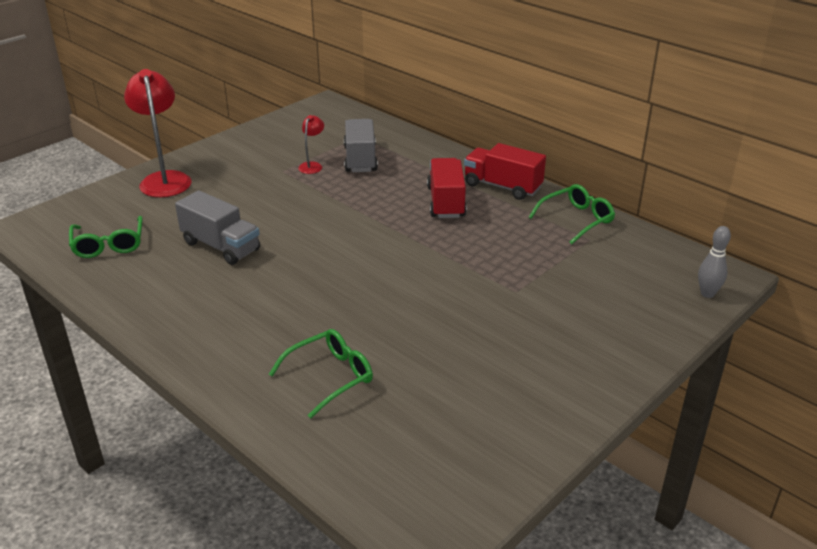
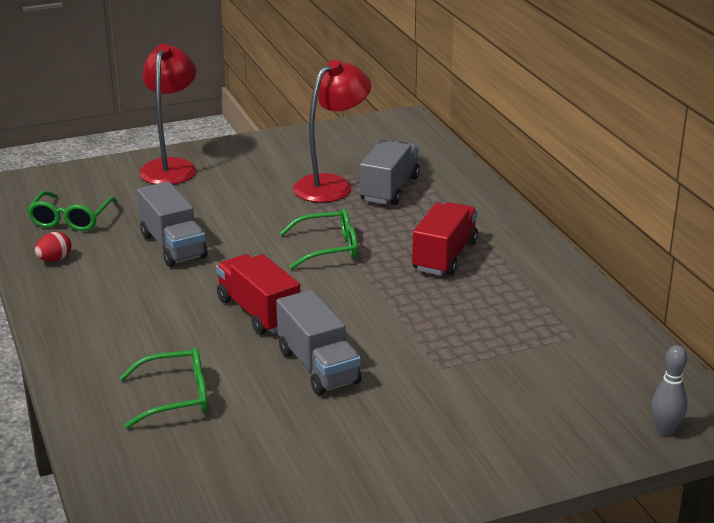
camera: 25 degrees right, 5 degrees down
red lamp [298,115,324,174] -> red lamp [293,60,371,203], size x2.06
red truck [464,143,546,200] -> red truck moved to [216,254,300,335]
green glasses [529,184,615,245] -> green glasses moved to [280,209,358,269]
none -> red egg [35,232,72,262]
none -> grey truck [276,290,361,395]

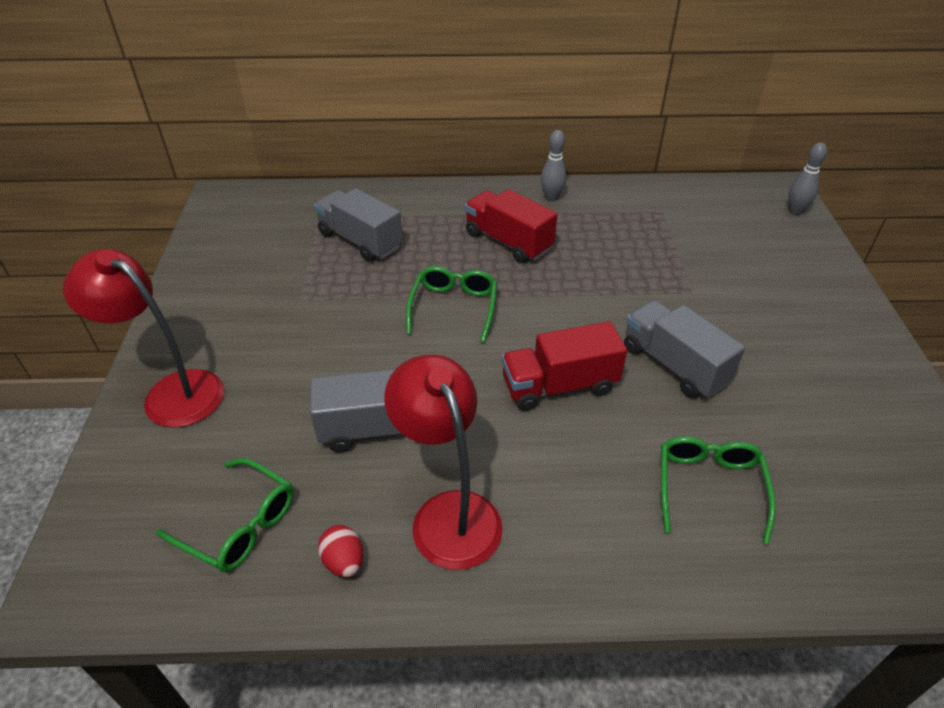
camera: 70 degrees left, 15 degrees up
grey truck [276,290,361,395] -> grey truck turned 120 degrees counterclockwise [624,300,745,398]
red lamp [293,60,371,203] -> red lamp moved to [384,355,503,570]
none -> grey bowling pin [541,130,566,201]

